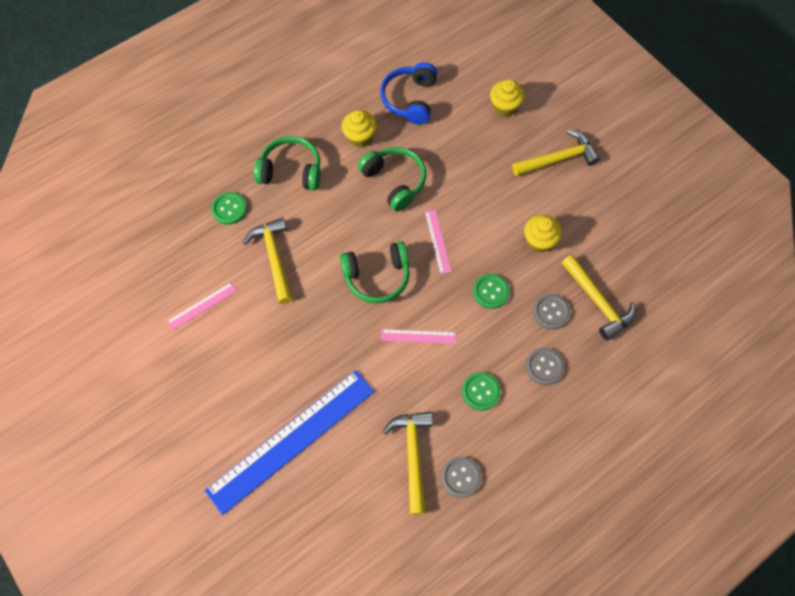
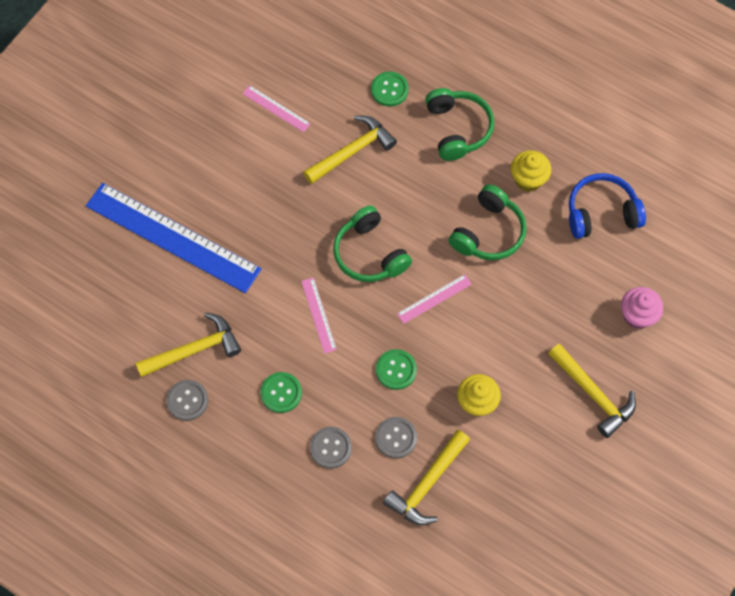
camera: 70 degrees right, 0 degrees up
yellow cupcake [490,79,525,117] -> pink cupcake [621,287,663,329]

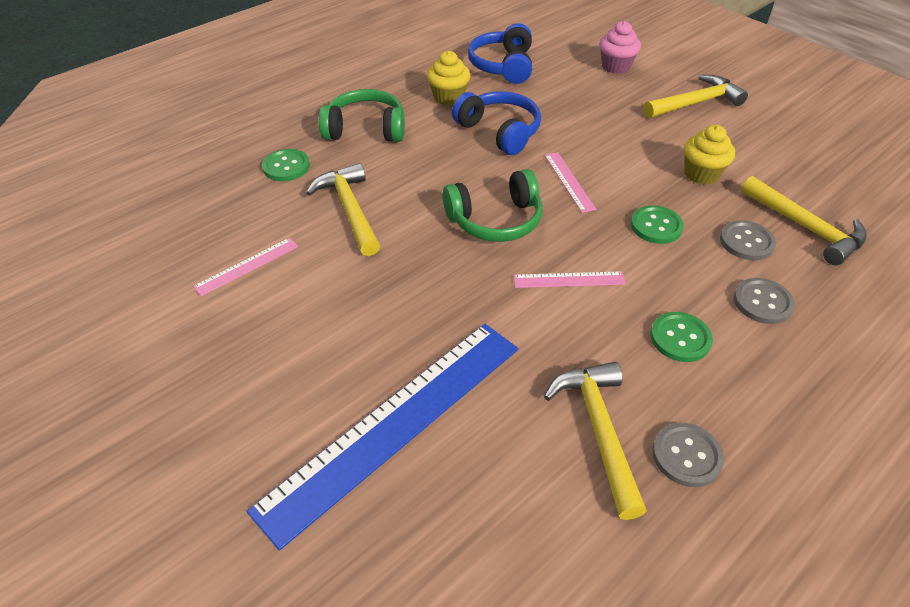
camera: 75 degrees left, 20 degrees down
green headphones [449,184,526,260] -> blue headphones [452,91,541,155]

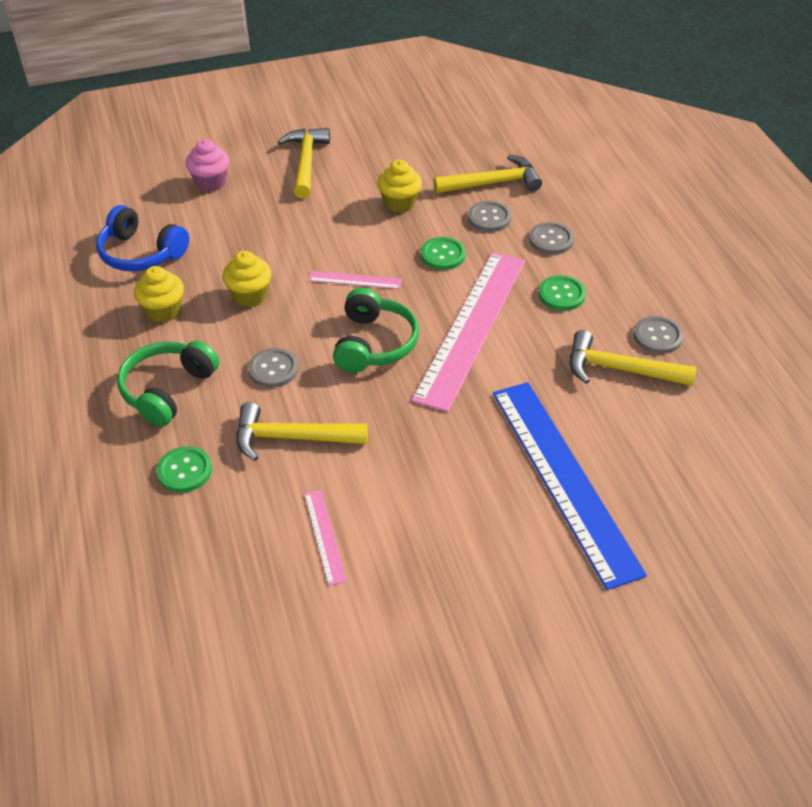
camera: 65 degrees left, 0 degrees up
blue headphones [452,91,541,155] -> yellow cupcake [222,251,272,307]
pink ruler [513,271,626,288] -> pink ruler [412,252,525,412], size x2.39
none -> grey button [248,348,299,388]

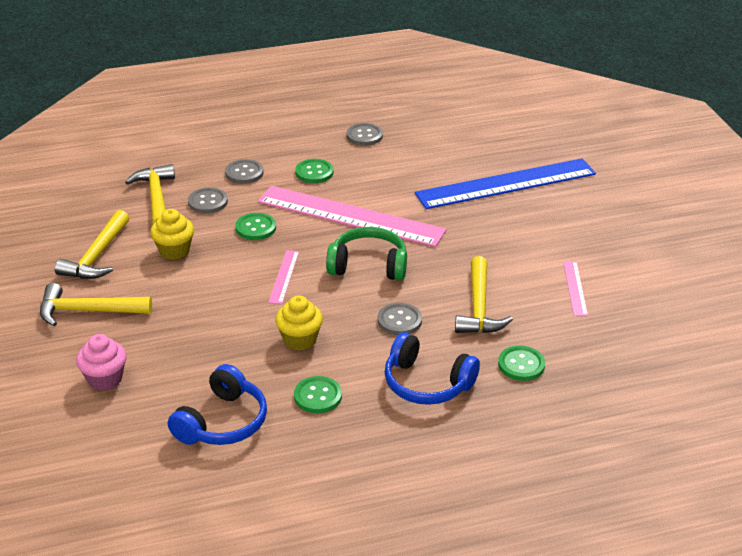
camera: 90 degrees left, 10 degrees down
green headphones [117,341,219,427] -> blue headphones [385,332,480,405]
yellow cupcake [134,266,184,323] -> green button [294,376,342,413]
pink ruler [304,490,347,586] -> pink ruler turned 75 degrees counterclockwise [563,261,588,316]
yellow hammer [570,330,696,386] -> yellow hammer moved to [55,210,129,279]

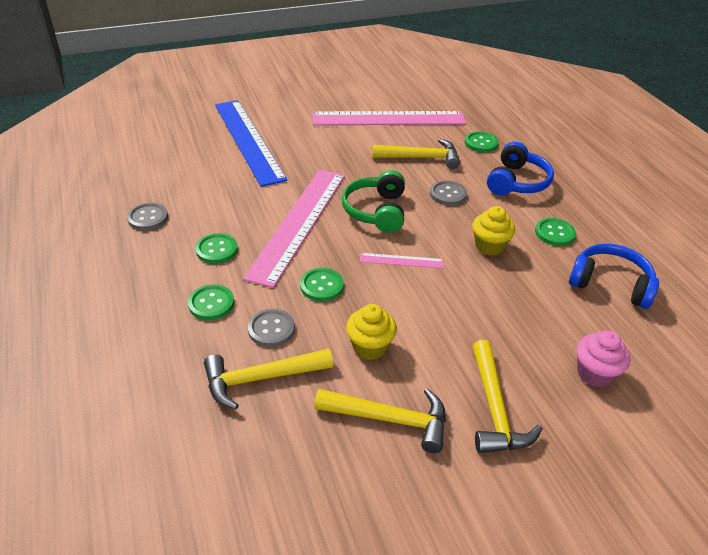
camera: 95 degrees left, 5 degrees up
grey button [225,159,264,184] -> green button [188,284,234,320]
pink ruler [563,261,588,316] -> pink ruler [312,111,466,125], size x2.39

